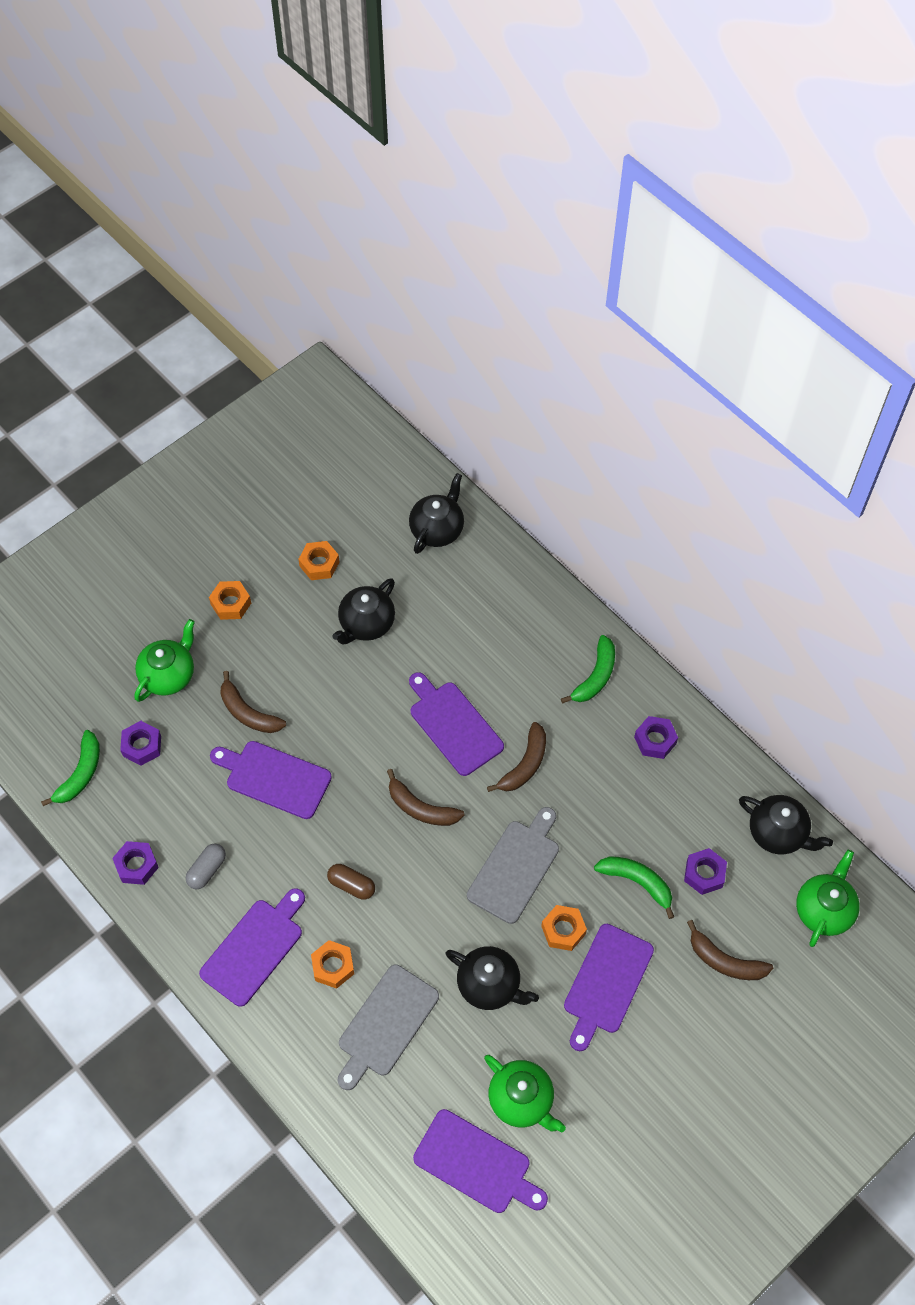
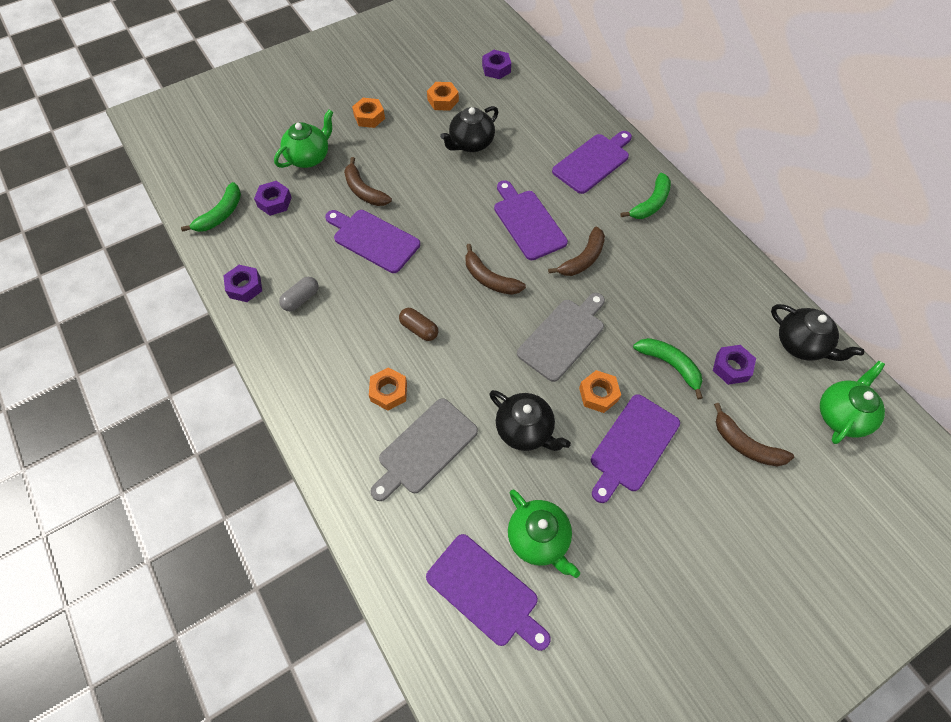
camera: 10 degrees right, 0 degrees up
purple cutting board [199,888,305,1007] -> purple cutting board moved to [552,131,632,194]
black teapot [409,473,464,554] -> none
purple nut [634,716,678,759] -> purple nut moved to [482,50,511,79]

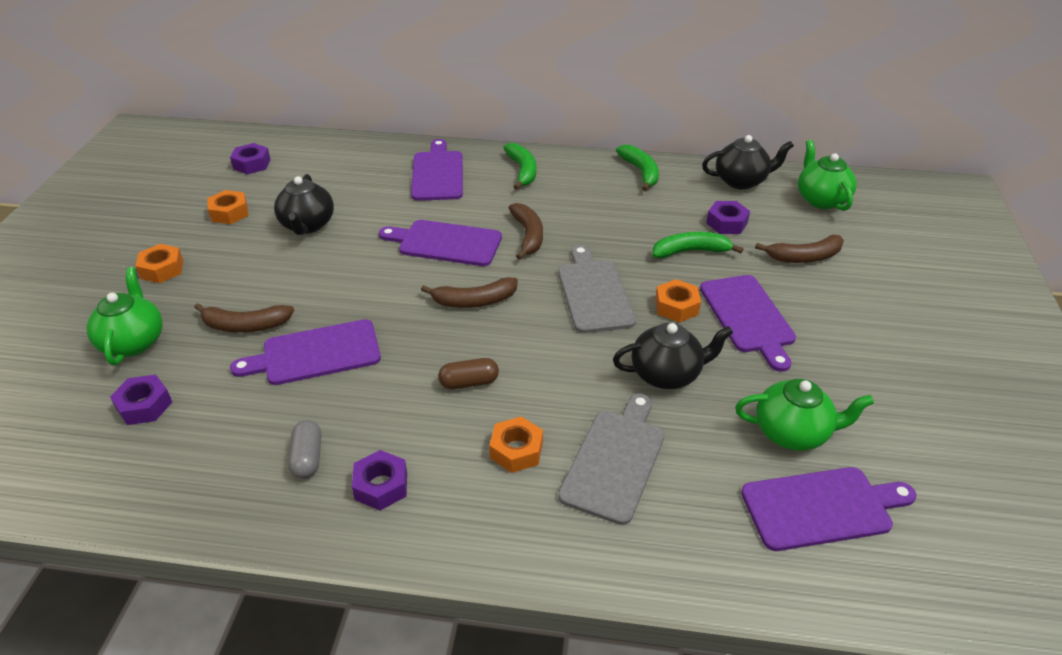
camera: 50 degrees left, 20 degrees down
green banana [181,182,241,232] -> green banana moved to [616,145,659,191]
purple nut [223,265,262,302] -> purple nut moved to [352,450,407,510]
grey cutting board [371,398,478,501] -> grey cutting board turned 150 degrees counterclockwise [558,393,665,525]

